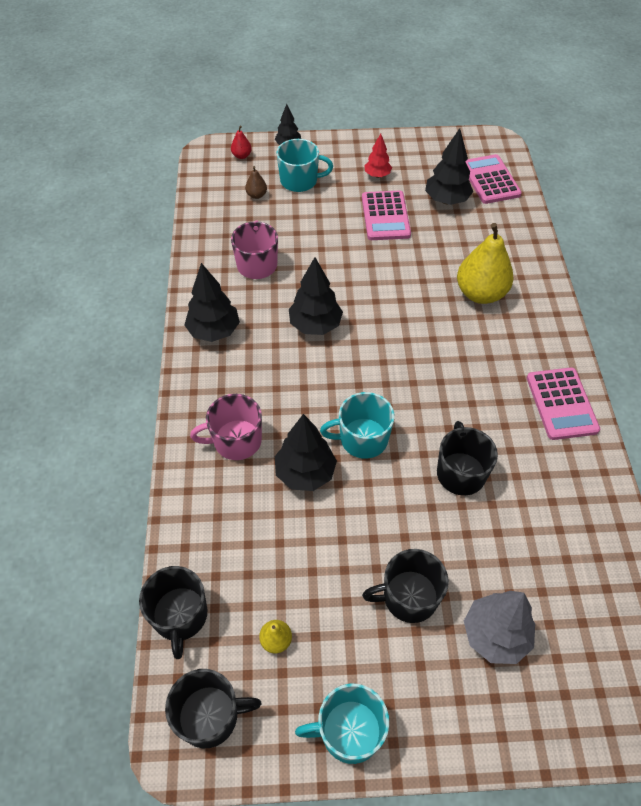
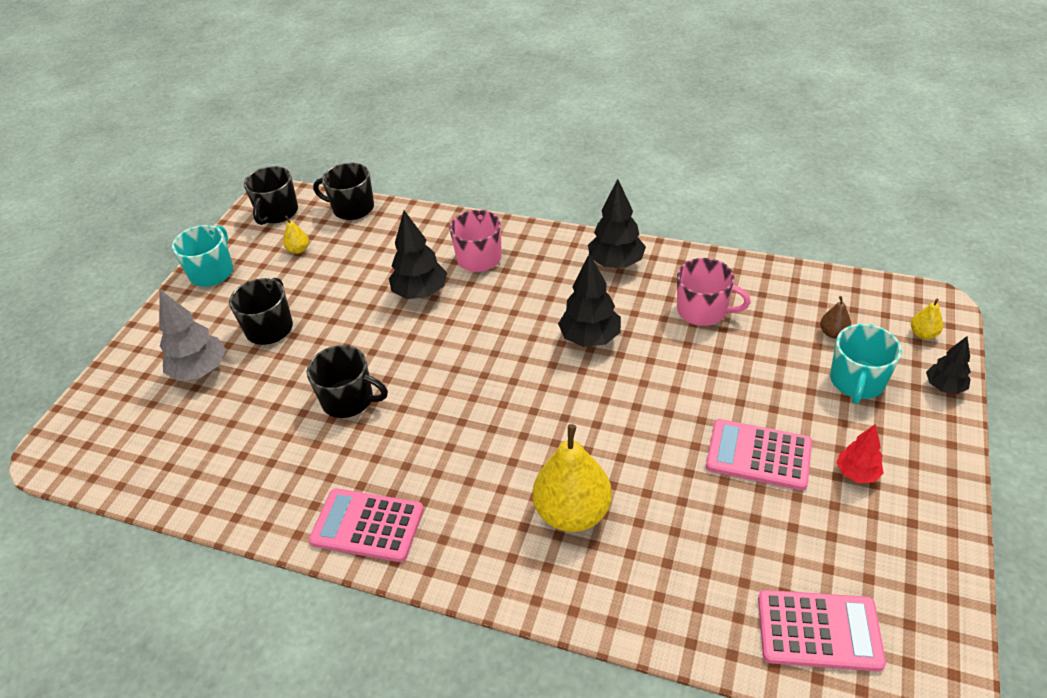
camera: 115 degrees right, 10 degrees down
red pear [231,125,252,159] -> yellow pear [911,299,943,339]
turquoise mug [320,392,395,459] -> none
black tree [425,128,473,205] -> none

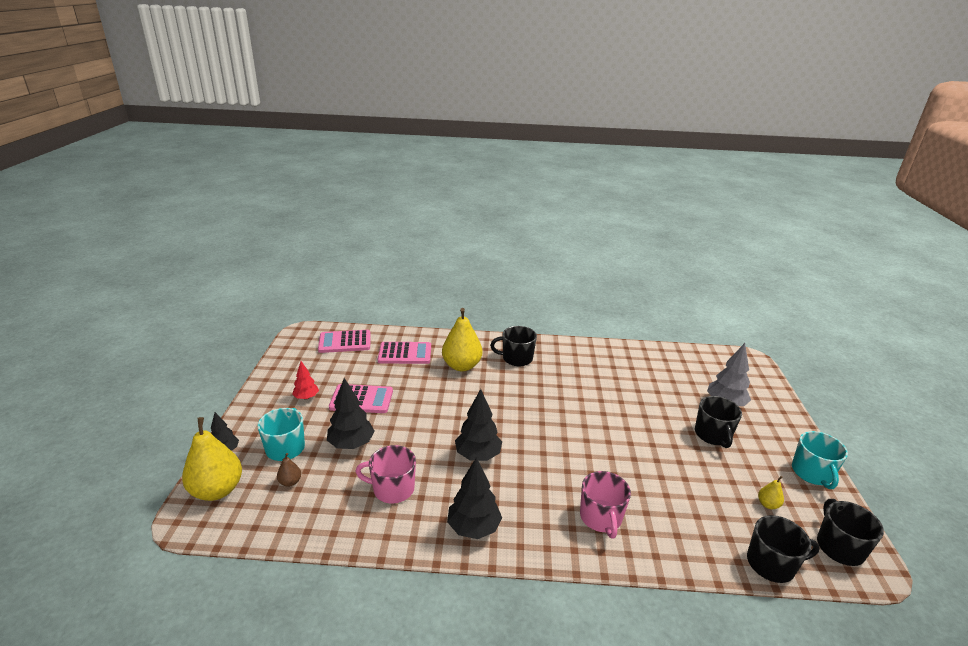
camera: 160 degrees right, 15 degrees down
black mug [307,345,388,418] -> black mug moved to [490,326,537,366]
pink calculator [309,488,424,562] -> pink calculator moved to [378,342,431,364]
black tree [389,210,447,299] -> black tree moved to [327,378,375,449]
yellow pear [911,299,943,339] -> yellow pear [182,417,242,501], size x2.26

